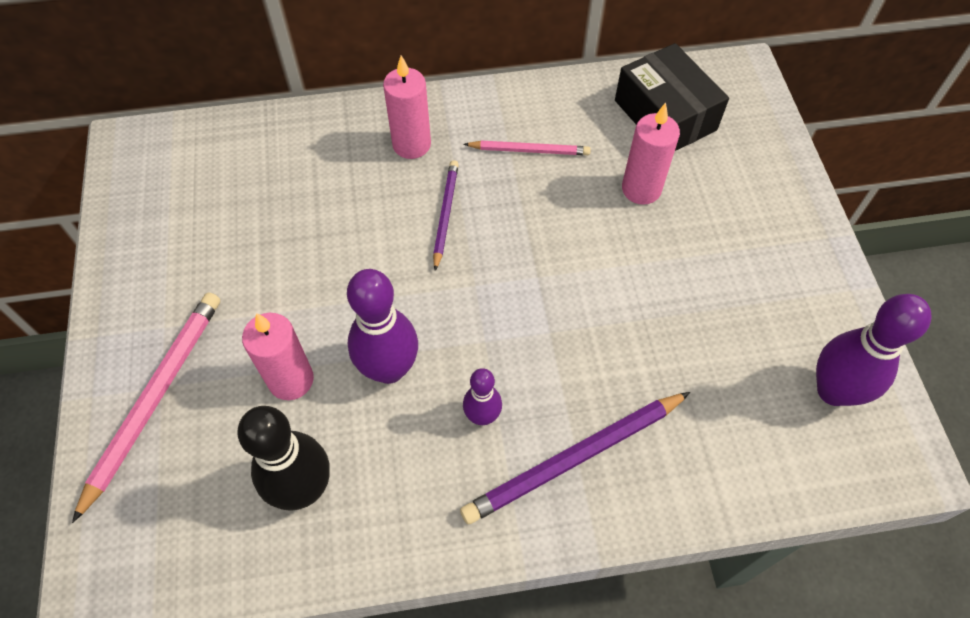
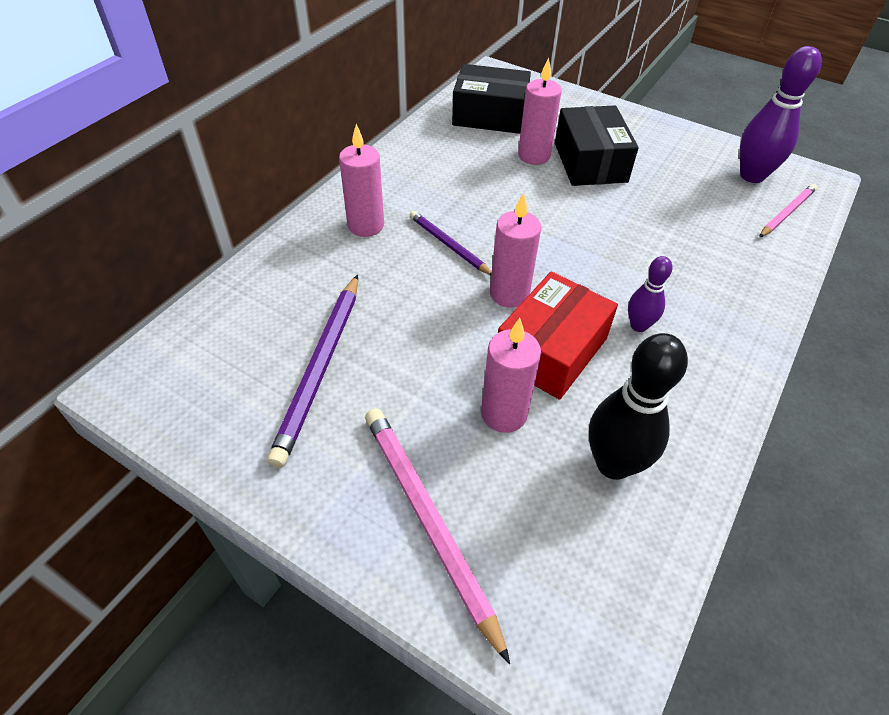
camera: 50 degrees left, 10 degrees down
purple bowling pin [347,269,418,384] -> red box [498,272,618,400]
purple pencil [460,392,690,524] -> purple pencil moved to [267,274,358,468]
pink pencil [464,141,591,155] -> pink pencil moved to [759,184,817,237]
none -> pink candle [490,193,541,308]
none -> black box [555,106,639,186]

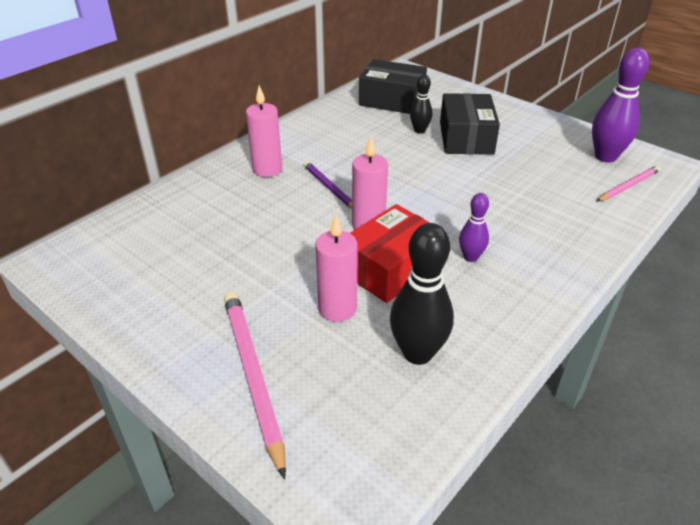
camera: 10 degrees right, 10 degrees down
purple pencil [267,274,358,468] -> none
pink candle [518,57,562,165] -> black bowling pin [410,75,432,134]

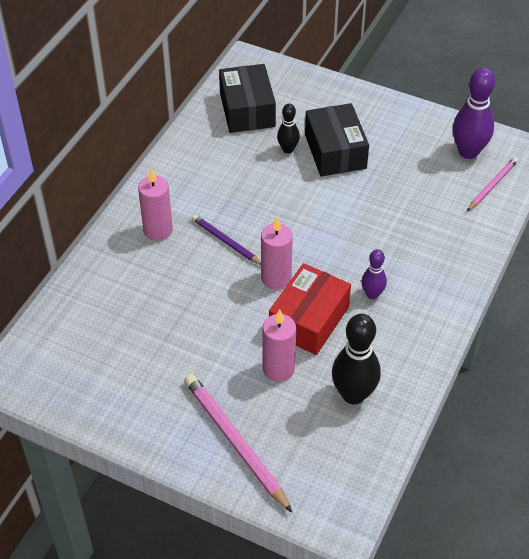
camera: 15 degrees left, 10 degrees up
black box [359,59,427,114] -> black box turned 75 degrees clockwise [219,64,276,133]

